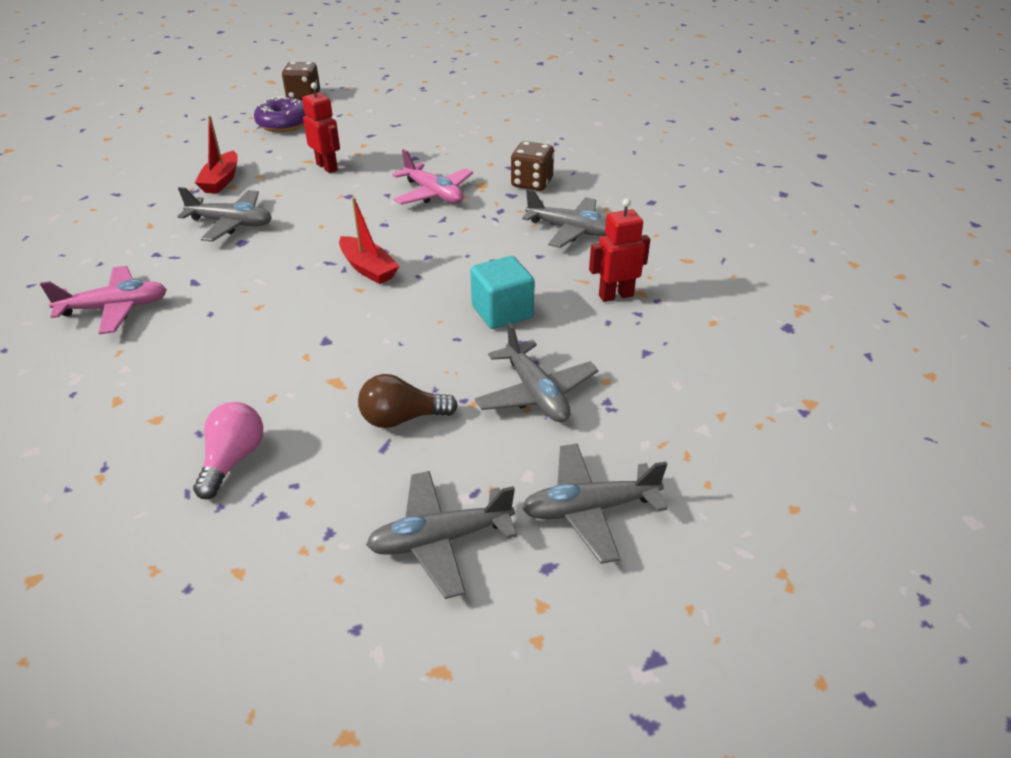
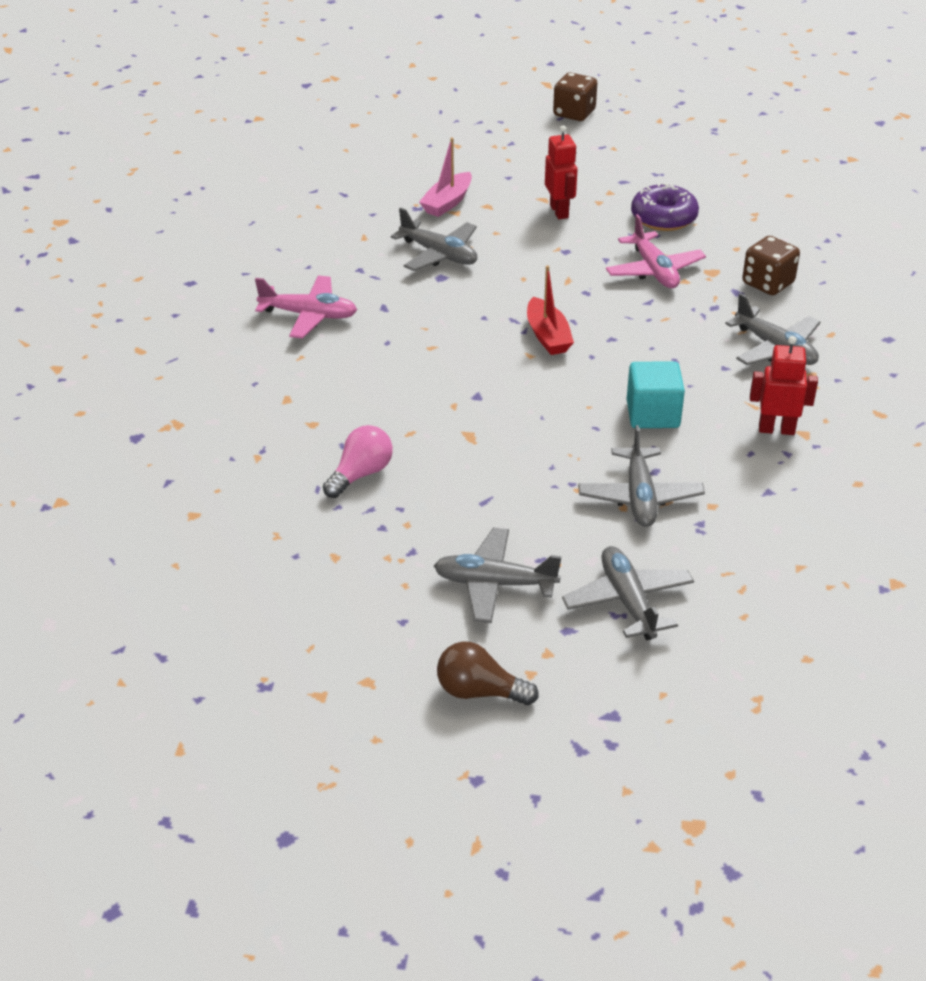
camera: 25 degrees right, 0 degrees up
red boat [195,116,238,194] -> pink boat [419,138,472,217]
purple donut [254,96,306,132] -> purple donut moved to [631,183,699,231]
brown light bulb [358,374,458,428] -> brown light bulb moved to [437,641,539,705]
grey plane [522,444,667,564] -> grey plane turned 60 degrees clockwise [562,546,694,640]

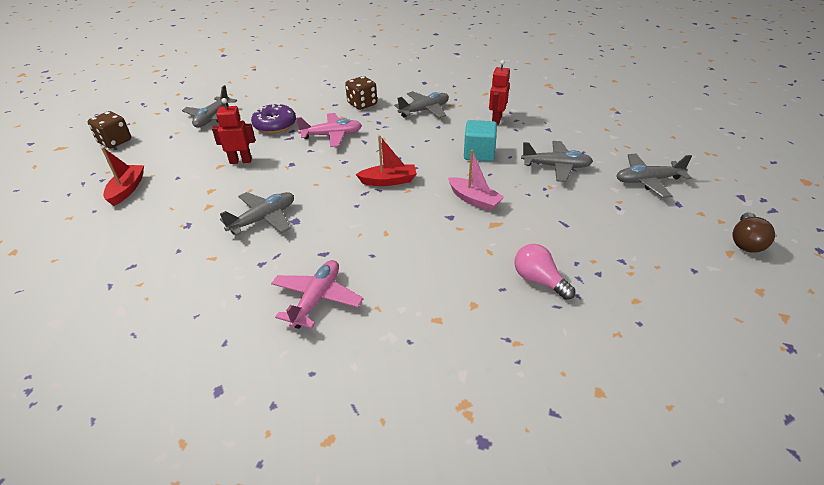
camera: 80 degrees left, 0 degrees up
pink boat [419,138,472,217] -> pink boat moved to [448,150,504,211]
grey plane [434,528,562,623] -> grey plane moved to [182,85,237,127]
none -> red boat [101,147,144,206]

